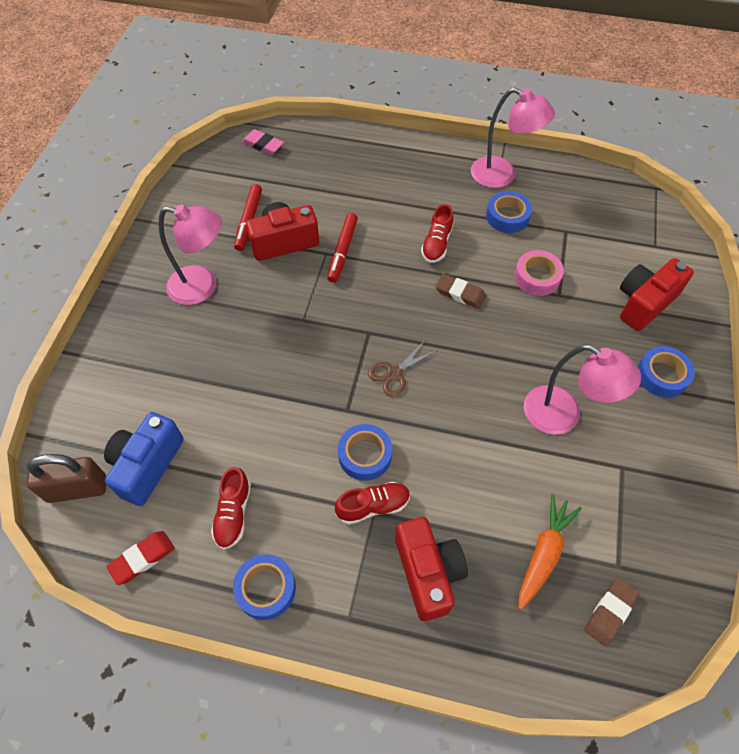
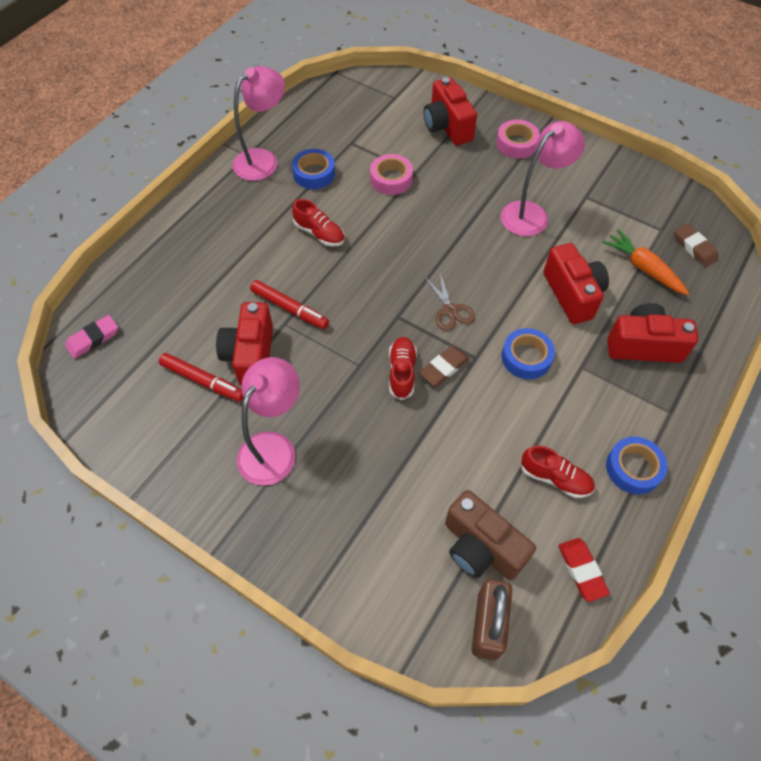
camera: 70 degrees left, 0 degrees up
blue camera [104,412,184,506] -> brown camera [445,490,536,580]
red shoe [335,482,411,525] -> red shoe moved to [389,337,417,400]
brown eraser [435,274,487,309] -> brown eraser moved to [419,346,469,386]
blue tape [638,346,695,398] -> pink tape [496,120,540,158]
none -> red camera [543,243,609,324]

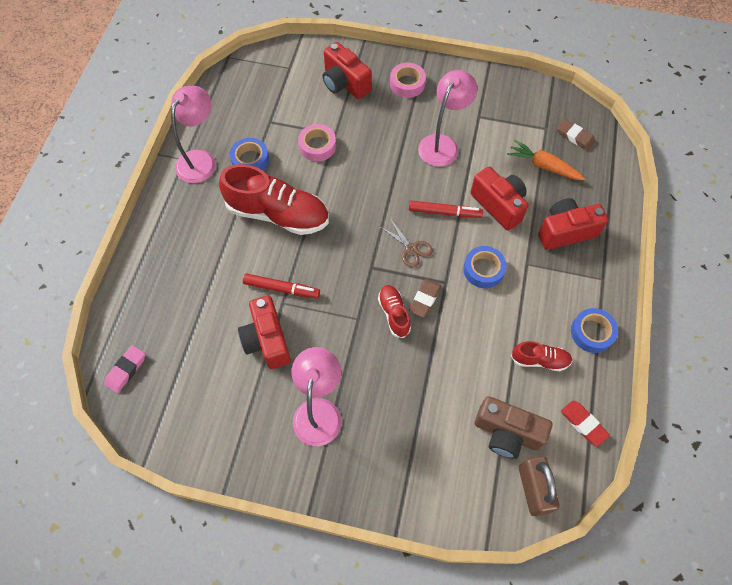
camera: 20 degrees left, 5 degrees up
red marker [159,353,243,402] -> red marker moved to [409,201,483,218]
red shoe [292,199,344,247] -> red shoe [219,164,329,235], size x2.03

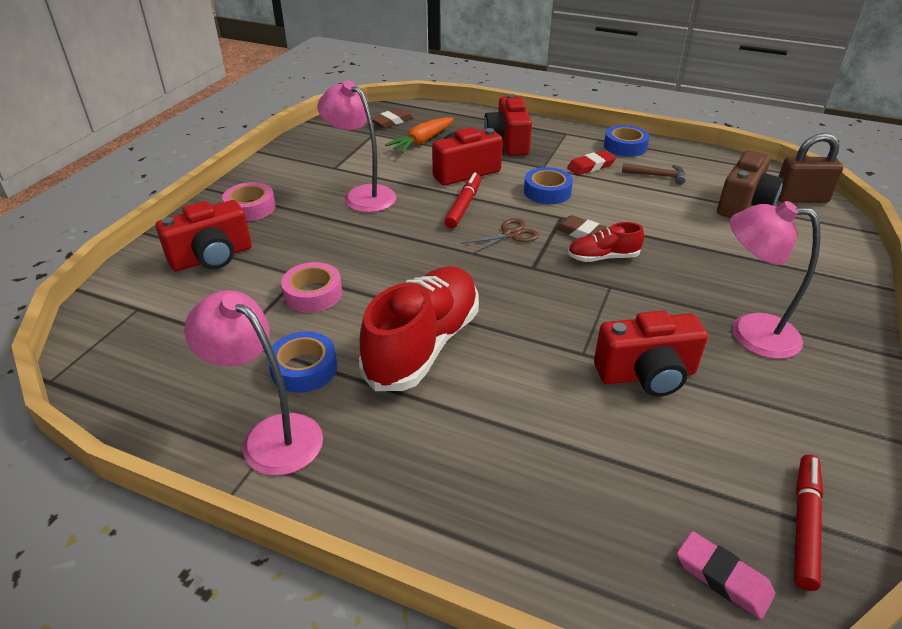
camera: 80 degrees left, 25 degrees down
red marker [243,273,320,298] -> red marker moved to [794,455,823,591]
red shoe [511,341,572,371] -> brown hammer [622,163,685,185]
red eraser [561,401,610,447] -> red eraser moved to [567,150,616,175]

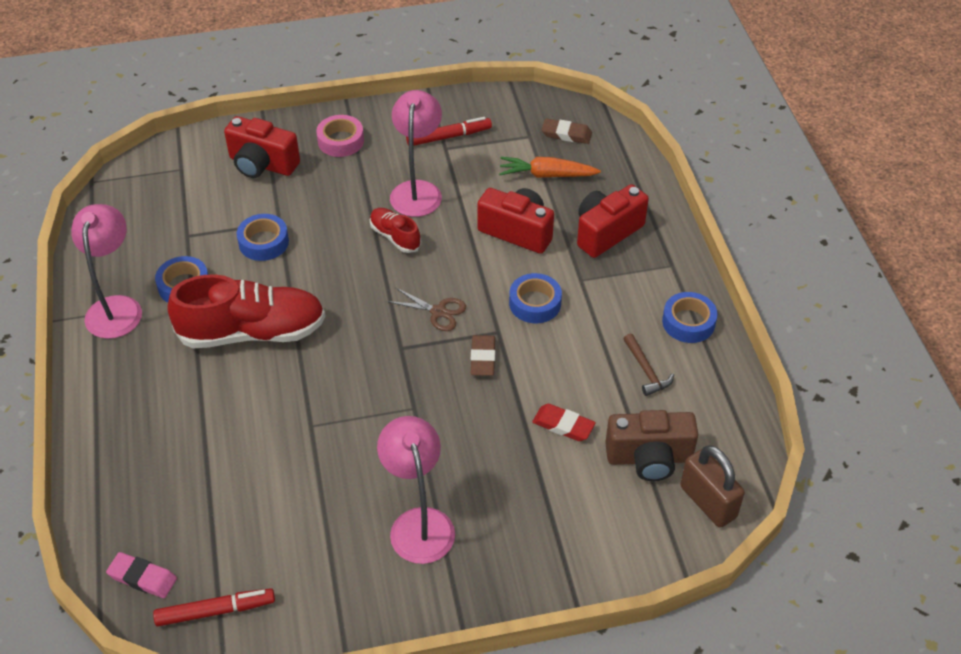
camera: 55 degrees right, 10 degrees up
pink tape [281,262,342,313] -> blue tape [237,214,289,261]
red marker [444,173,481,228] -> red marker moved to [406,117,492,146]
red eraser [567,150,616,175] -> red eraser moved to [532,404,596,441]
red shoe [568,222,644,262] -> red shoe moved to [370,208,421,253]
red camera [594,311,708,397] -> none
pink eraser [677,531,775,619] -> pink eraser turned 75 degrees counterclockwise [106,552,177,598]

